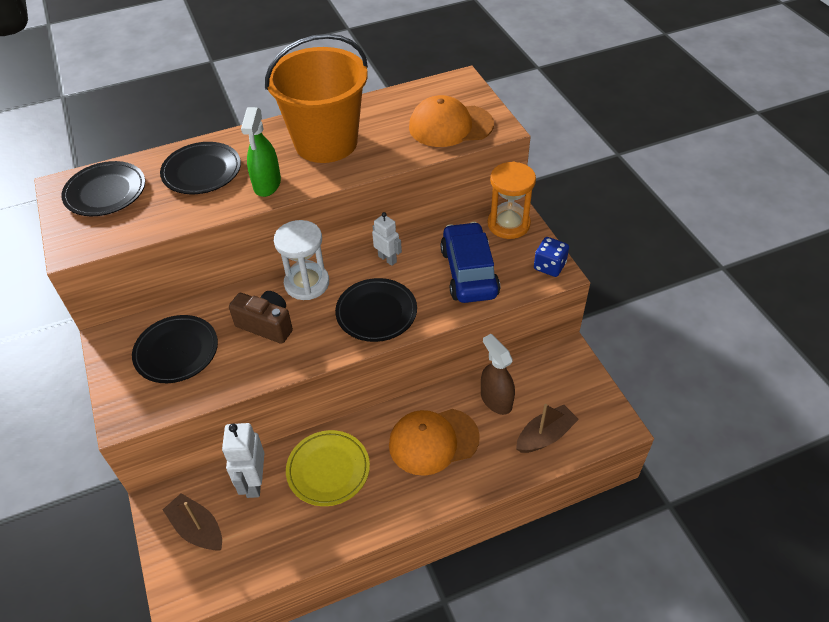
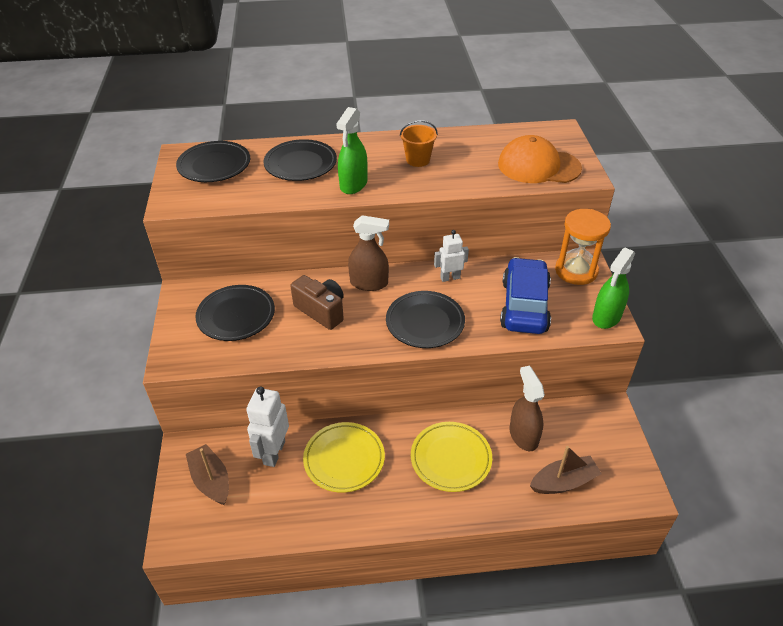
camera: 15 degrees right, 5 degrees down
orange bucket [265,34,368,163] -> orange bucket [400,120,438,167], size x0.40
white hourglass [274,220,329,300] -> brown spray bottle [348,215,389,291]
white robot [372,212,402,266] -> white robot turned 75 degrees counterclockwise [434,230,469,282]
orange cap [389,409,480,476] -> yellow plate [411,422,492,492]
blue dice [534,237,569,277] -> green spray bottle [592,248,635,329]

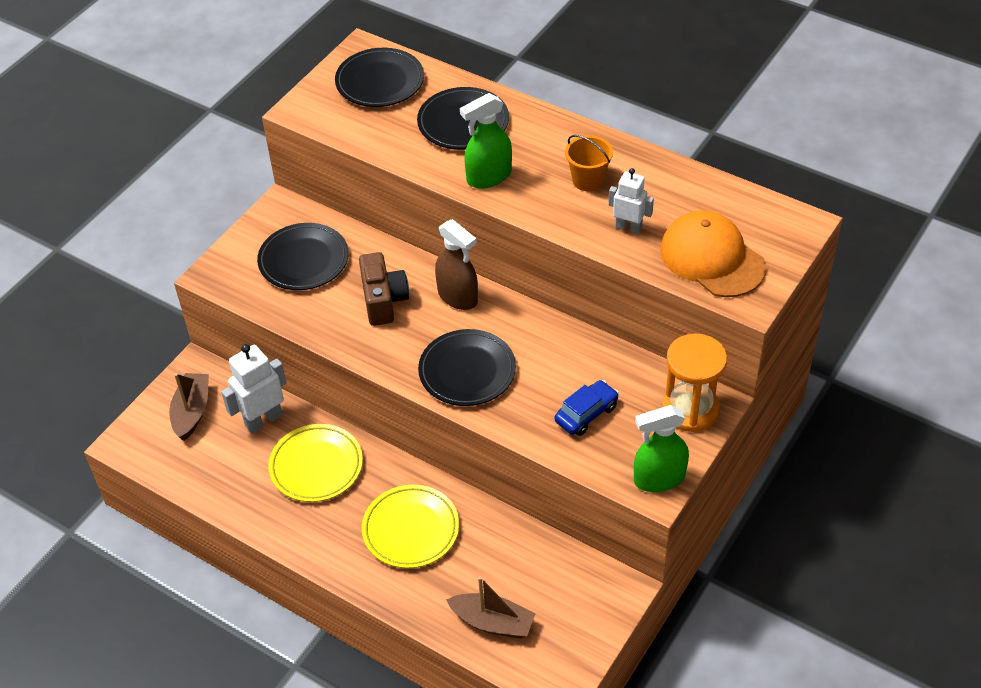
camera: 40 degrees right, 5 degrees up
white robot [434,230,469,282] -> white robot moved to [608,168,654,234]
blue car [500,257,551,334] -> blue car [555,380,619,436], size x0.55
brown spray bottle [510,366,545,451] -> none

